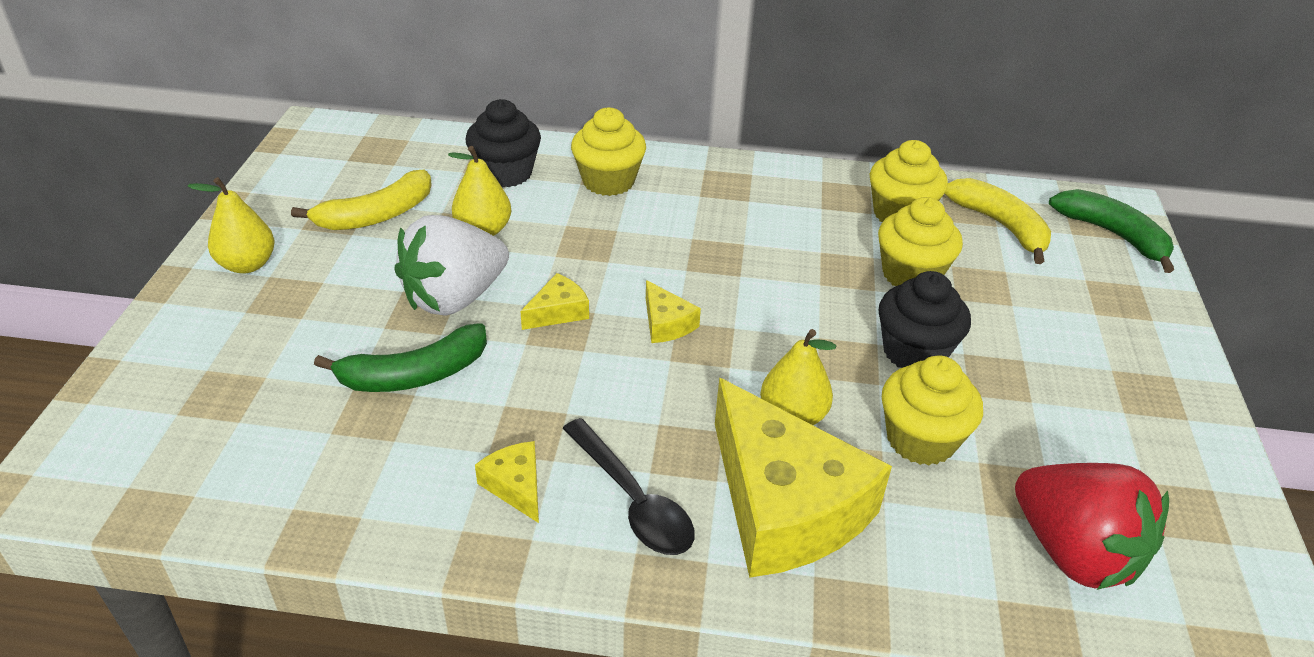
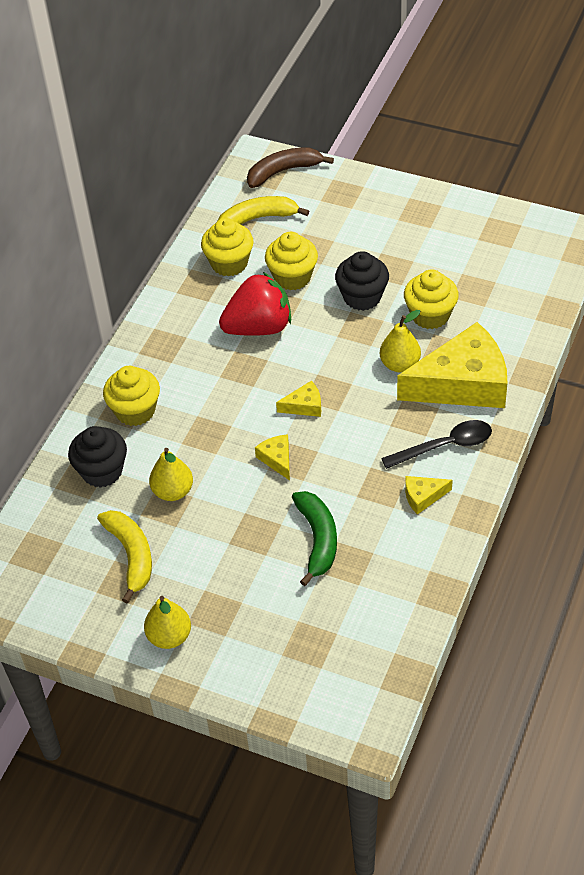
camera: 70 degrees left, 10 degrees up
white strawberry [394,215,509,316] -> none
red strawberry [1015,463,1169,590] -> red strawberry moved to [219,272,291,336]
green banana [1049,189,1174,273] -> brown banana [247,148,334,188]

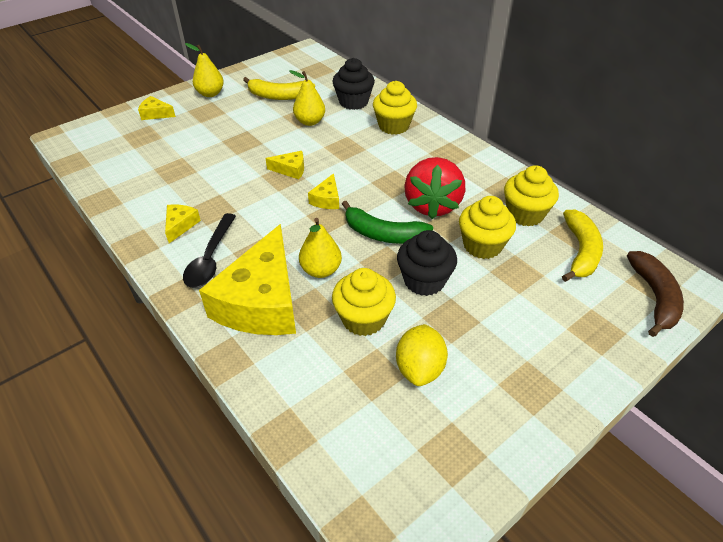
camera: 115 degrees right, 5 degrees down
green banana [292,491,337,586] -> green banana moved to [342,201,433,244]
none -> yellow cheese [138,96,176,120]
none -> yellow lemon [396,324,448,386]

